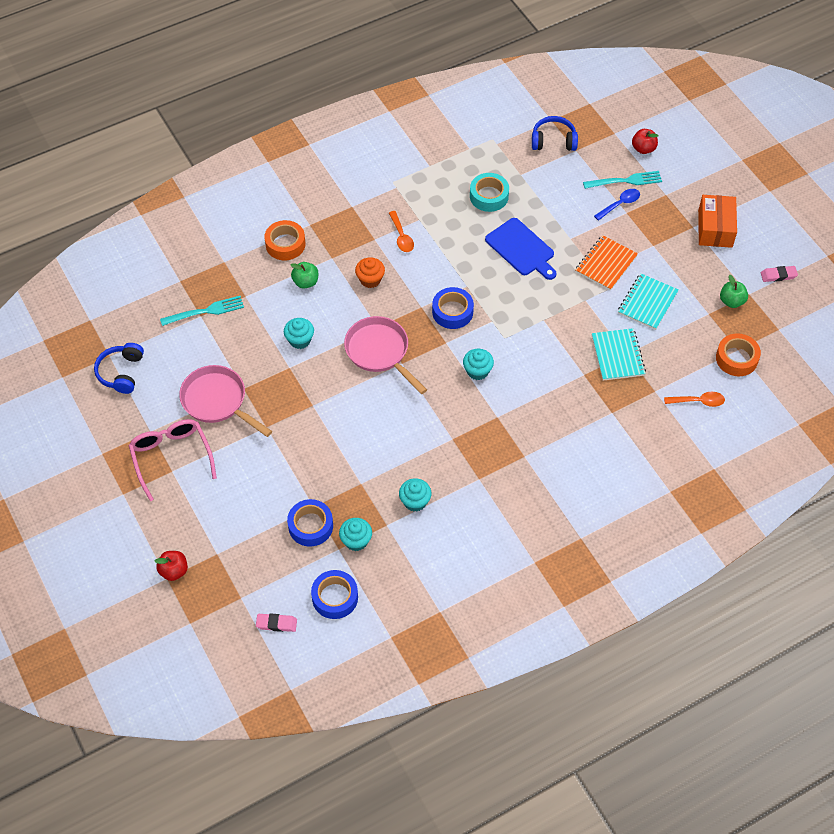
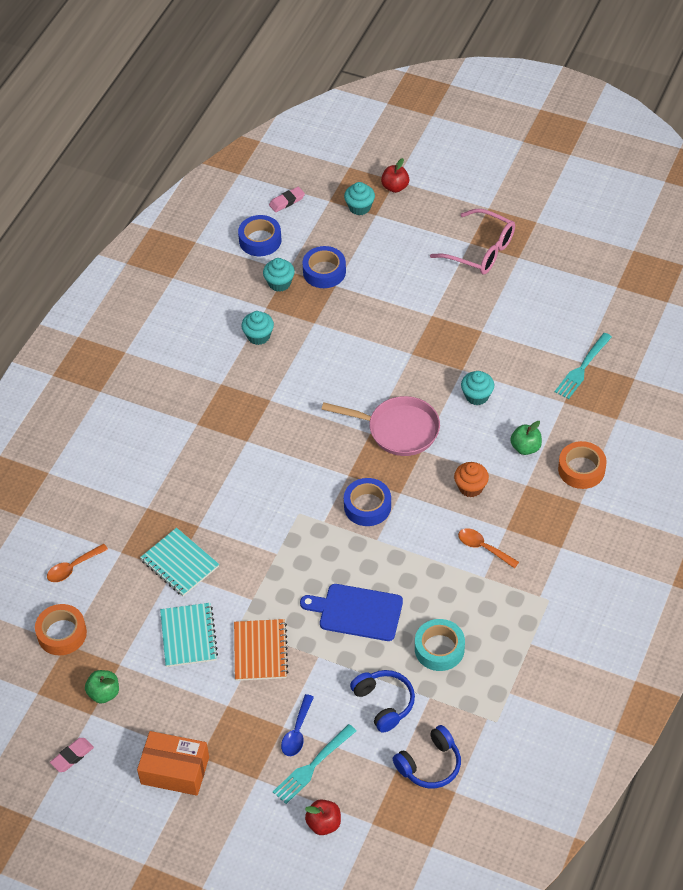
camera: 145 degrees right, 5 degrees down
blue headphones [94,343,144,394] -> blue headphones moved to [350,670,415,733]
pink pan [179,365,272,437] -> none
turquoise cupcake [463,349,494,380] -> turquoise cupcake moved to [344,182,375,216]
orange box [698,195,737,248] -> orange box turned 45 degrees counterclockwise [137,731,209,796]

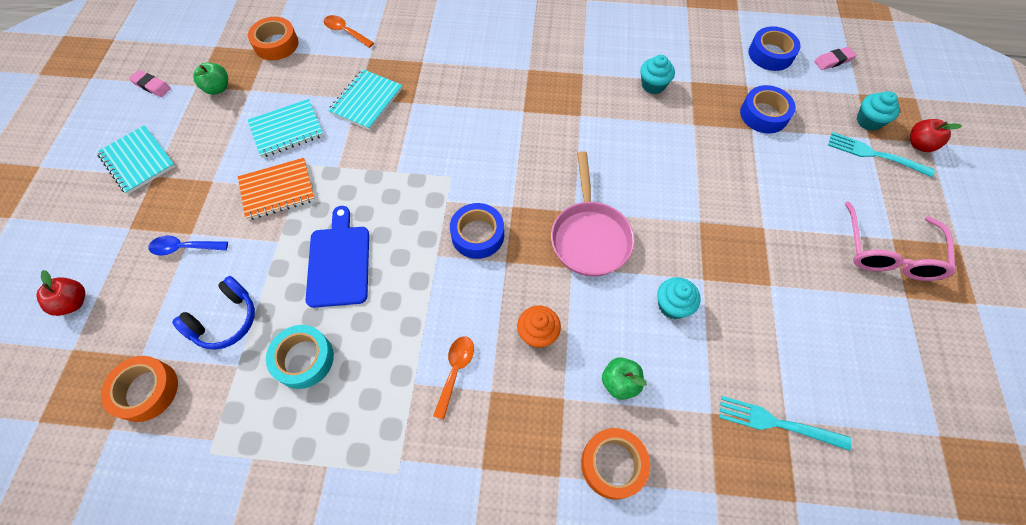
camera: 70 degrees right, 10 degrees up
orange box [137,731,209,796] -> turquoise notebook [97,125,176,194]
turquoise cupcake [263,258,295,292] -> none
pink eraser [269,187,305,212] -> pink eraser turned 60 degrees counterclockwise [814,47,857,70]
turquoise fork [273,724,356,804] -> turquoise fork moved to [828,132,935,178]
blue headphones [393,725,461,788] -> orange tape [101,356,178,422]

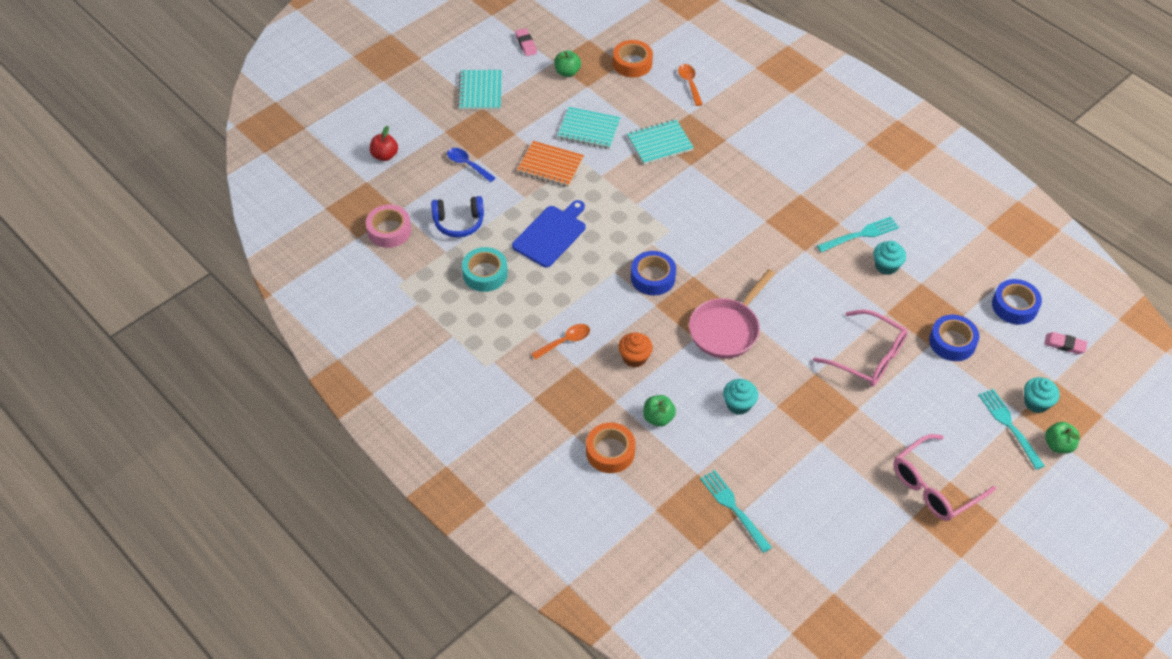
camera: 40 degrees right, 10 degrees down
orange tape [101,356,178,422] -> pink tape [366,205,411,248]
red apple [910,119,962,152] -> green apple [1045,422,1080,454]
none -> pink glasses [813,309,908,387]
none -> turquoise fork [817,217,899,253]

